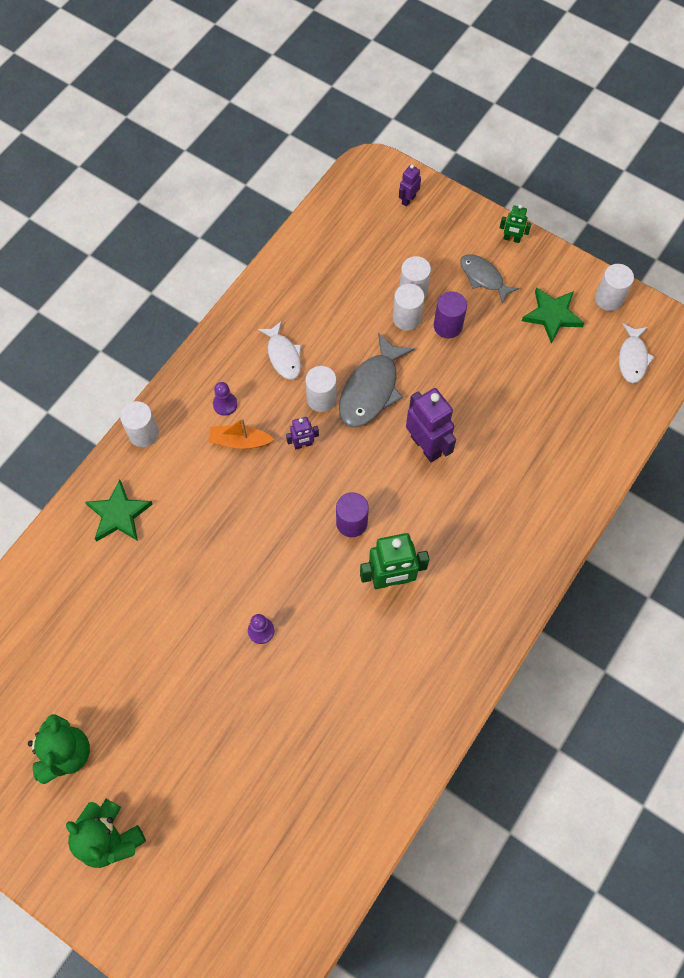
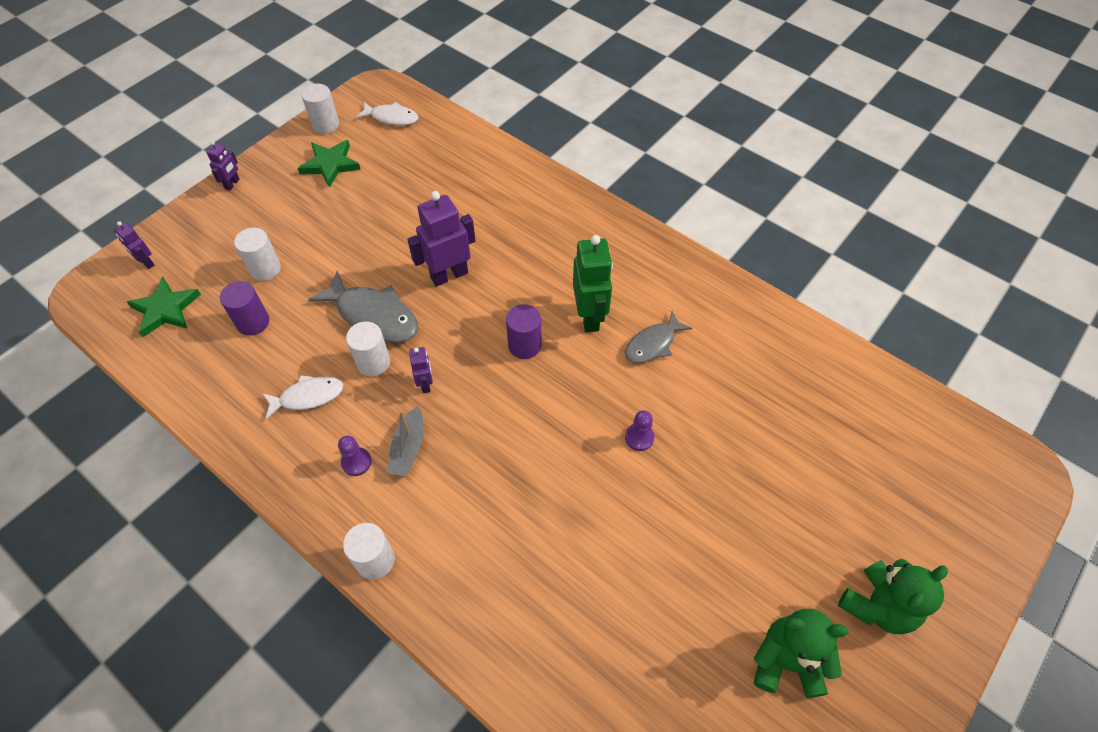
camera: 85 degrees left, 10 degrees down
green star [85,480,153,542] -> green star moved to [127,277,201,337]
orange boat [208,418,274,449] -> grey boat [387,406,424,477]
white cylinder [393,284,425,331] -> none
purple cylinder [434,291,467,338] -> purple cylinder moved to [220,281,269,336]
grey fish [460,254,519,304] -> grey fish moved to [625,311,692,363]
green robot [500,205,532,243] -> purple robot [206,141,240,190]

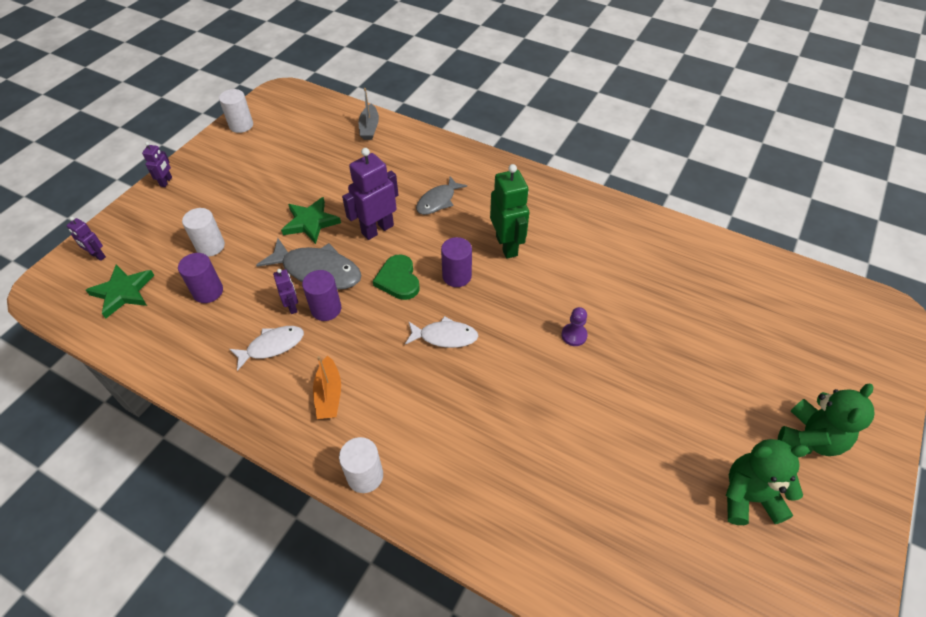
camera: 10 degrees left, 5 degrees down
green star [297,140,361,188] -> green star moved to [281,197,341,244]
purple pawn [338,436,371,476] -> orange boat [313,355,341,419]
white cylinder [346,322,390,376] -> purple cylinder [302,270,341,321]
white fish [356,102,418,125] -> white fish moved to [405,316,478,348]
grey boat [387,406,424,477] -> grey boat moved to [359,88,379,140]
purple robot [409,347,433,393] -> purple robot moved to [273,269,298,314]
grey fish [625,311,692,363] -> grey fish moved to [416,176,467,215]
none -> green heart [373,254,420,300]

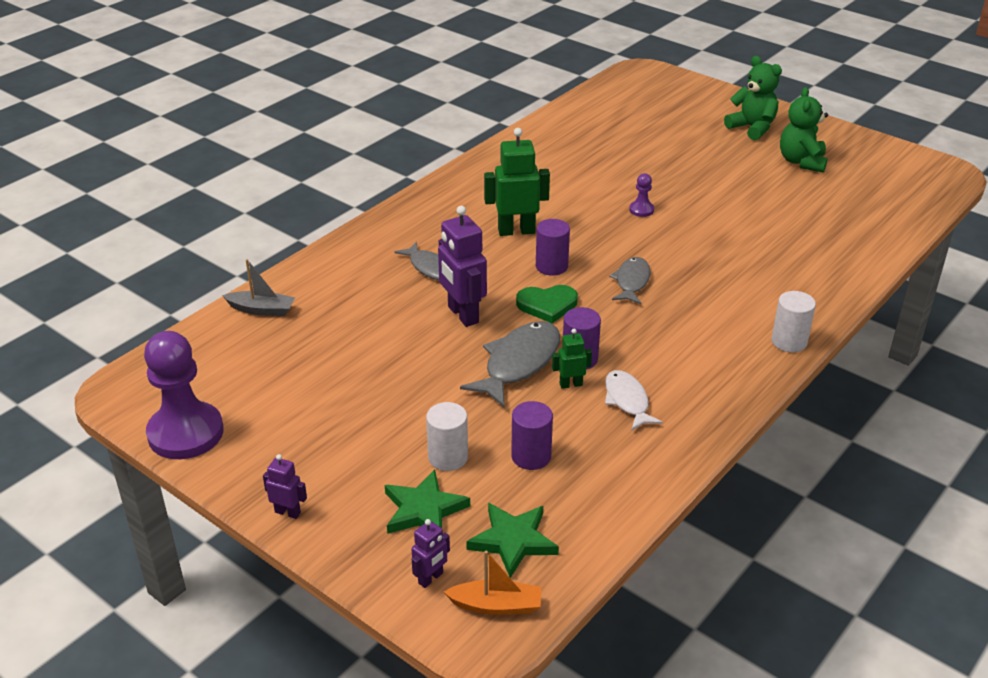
camera: 80 degrees left, 15 degrees down
white cylinder [219,89,253,133] -> purple pawn [144,331,223,459]
purple robot [273,269,298,314] -> green robot [552,329,592,389]
green star [281,197,341,244] -> green star moved to [385,470,470,534]
orange boat [313,355,341,419] -> orange boat moved to [444,551,541,615]
white fish [405,316,478,348] -> grey fish [609,257,651,304]

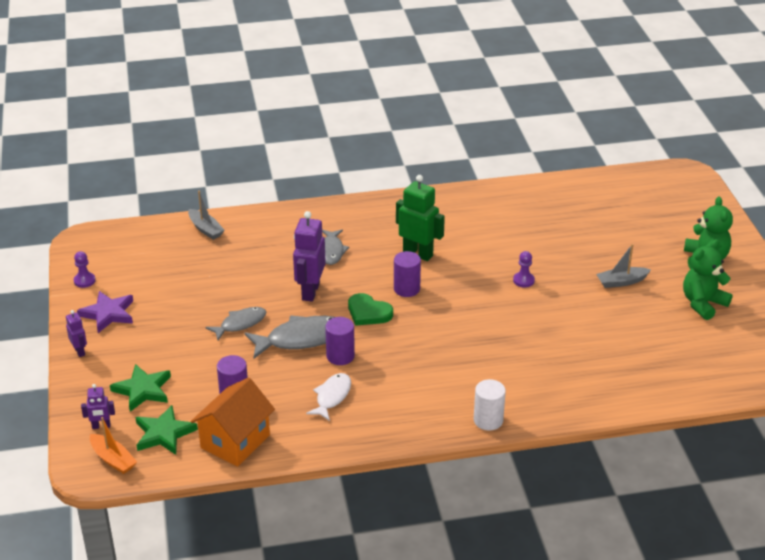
camera: 40 degrees right, 0 degrees up
purple pawn [144,331,223,459] -> purple pawn [74,251,96,288], size x0.42
white cylinder [426,402,468,471] -> none
green robot [552,329,592,389] -> none
grey fish [609,257,651,304] -> grey fish moved to [206,307,266,340]
none -> purple star [77,291,133,333]
none -> orange house [191,378,275,467]
none -> grey boat [596,244,651,288]

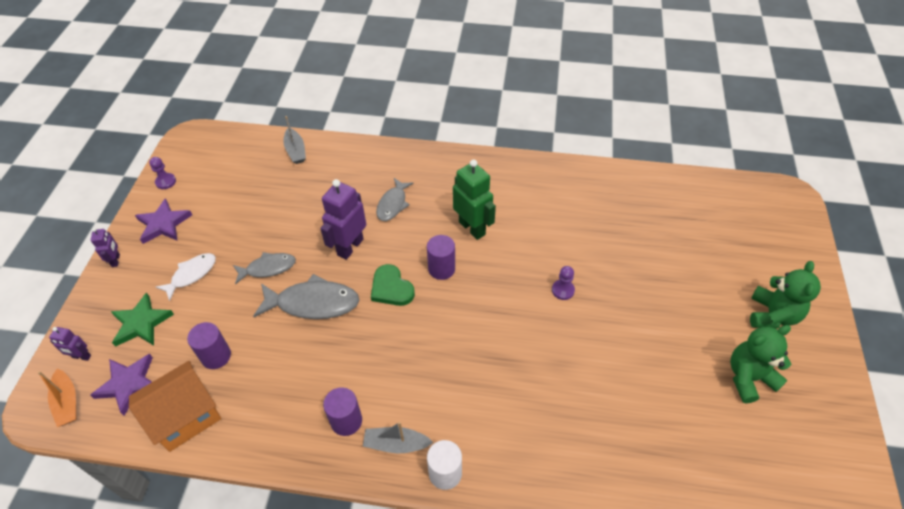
camera: 20 degrees right, 15 degrees up
green star [135,405,198,455] -> purple star [91,354,153,416]
white fish [306,373,351,421] -> white fish moved to [156,253,216,301]
purple cylinder [325,317,355,365] -> purple cylinder moved to [323,387,362,436]
grey boat [596,244,651,288] -> grey boat moved to [363,422,433,453]

